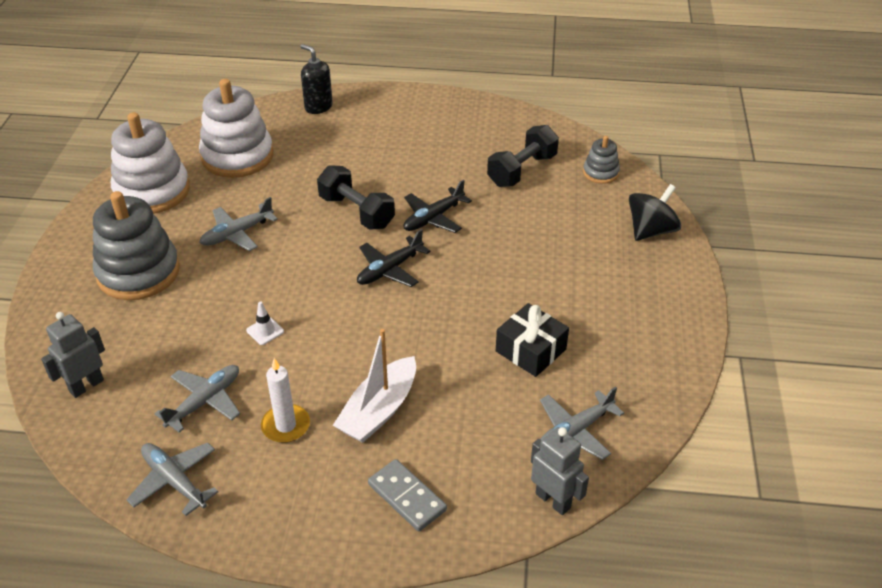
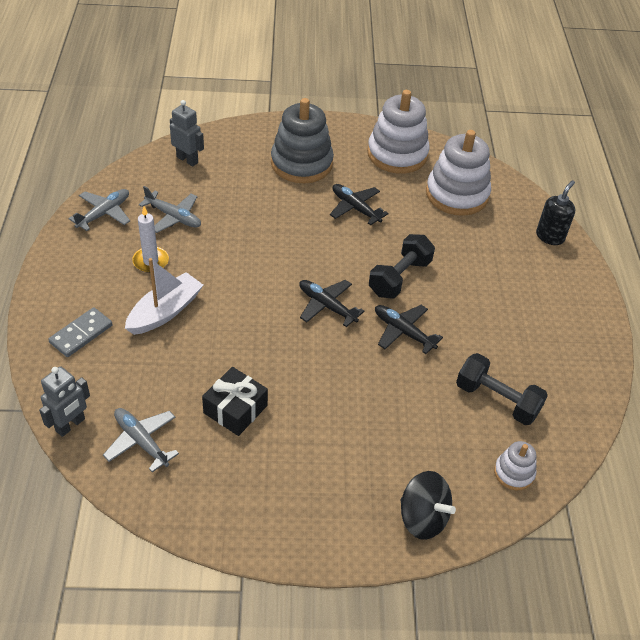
camera: 80 degrees right, 5 degrees up
grey plane [199,197,278,251] -> black plane [330,184,389,225]
white traffic cone [246,301,284,345] -> none
white boat [333,329,416,443] -> white boat turned 105 degrees clockwise [125,258,203,335]
grey stacking toy [583,136,620,184] -> white stacking toy [494,441,537,491]

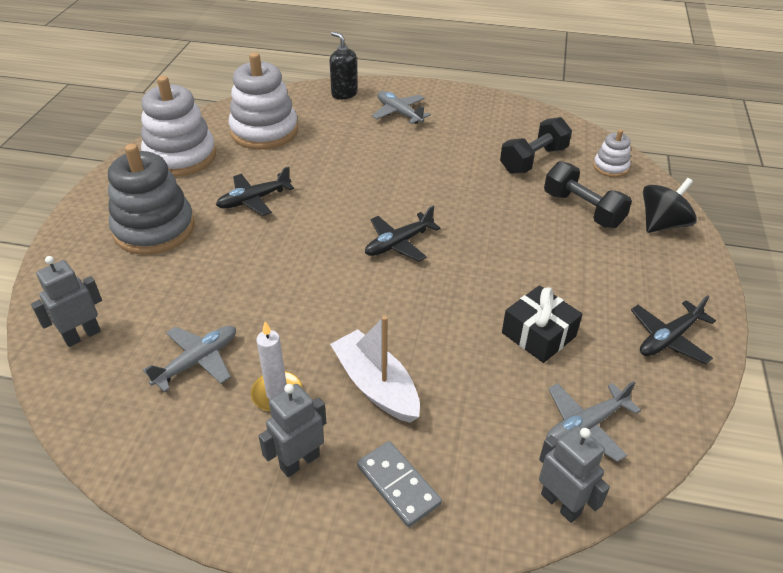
camera: 75 degrees left, 5 degrees down
grey plane [68,189,130,231] -> grey plane moved to [372,91,431,124]
black dumbbell [369,234,435,299] -> black dumbbell moved to [544,161,632,228]
black plane [375,305,443,354] -> black plane moved to [631,295,716,364]
none -> grey robot [259,384,326,477]

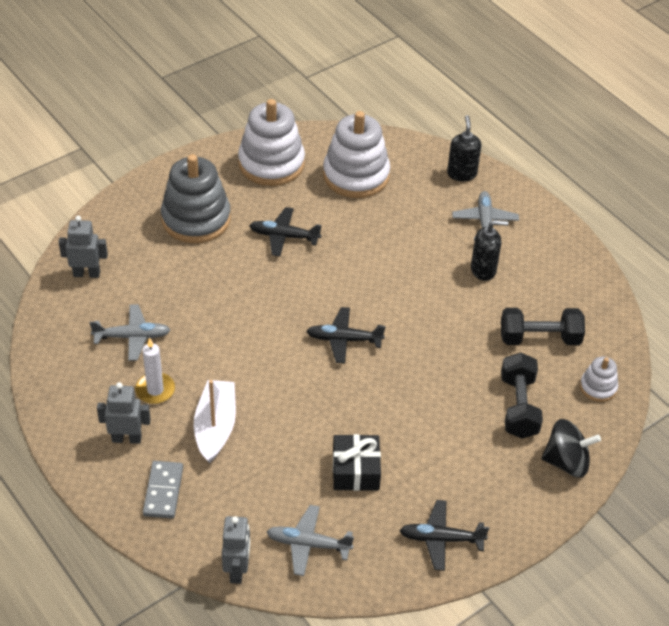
camera: 40 degrees right, 5 degrees up
none -> black soap dispenser [471,220,508,281]

